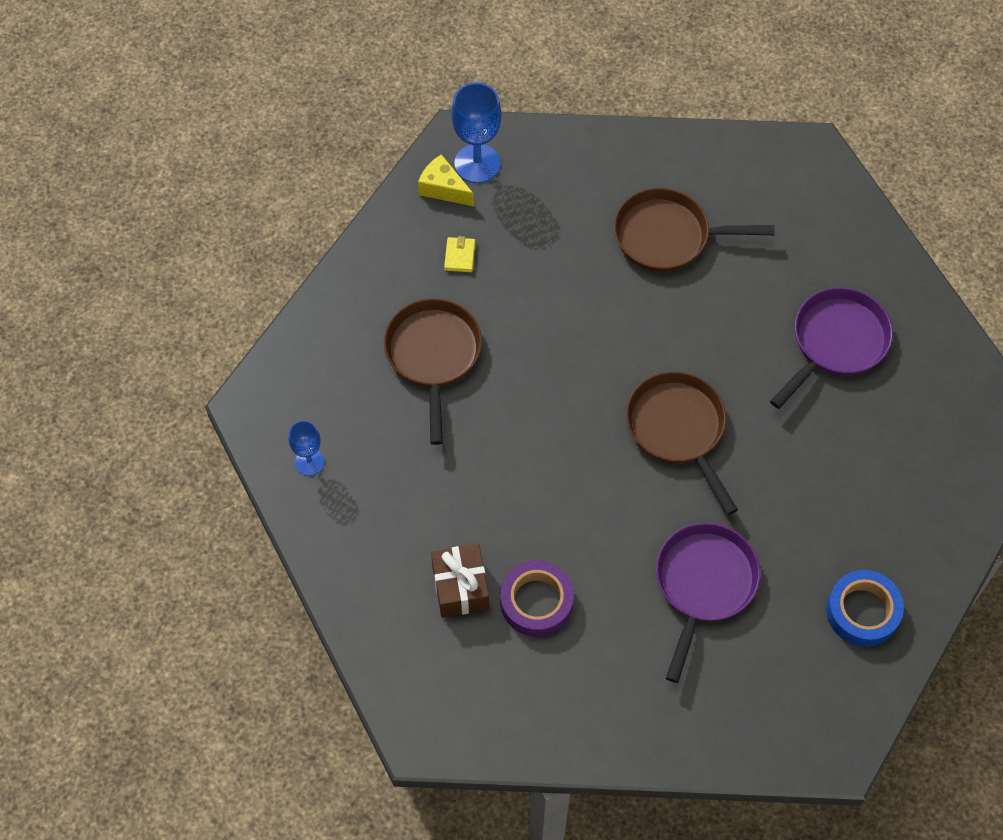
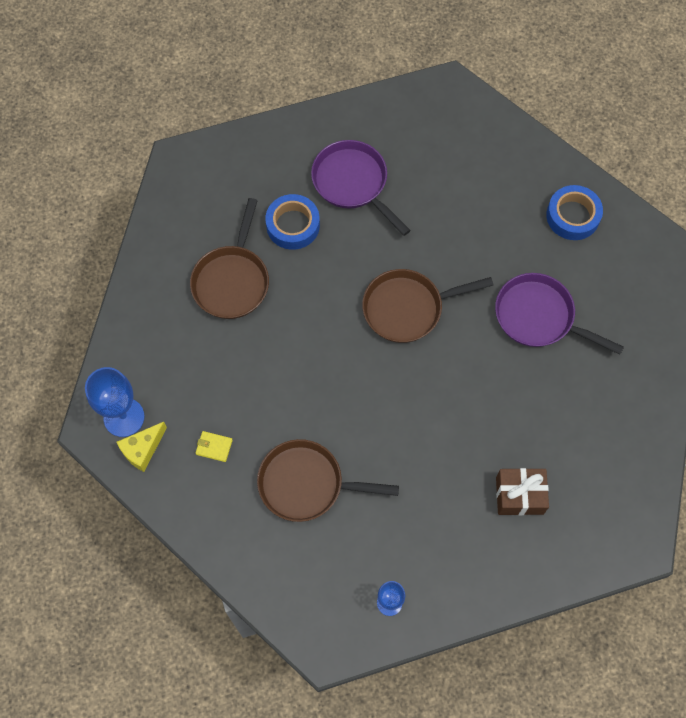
camera: 80 degrees left, 5 degrees up
purple tape [500,560,574,637] -> none
none -> blue tape [265,194,320,250]

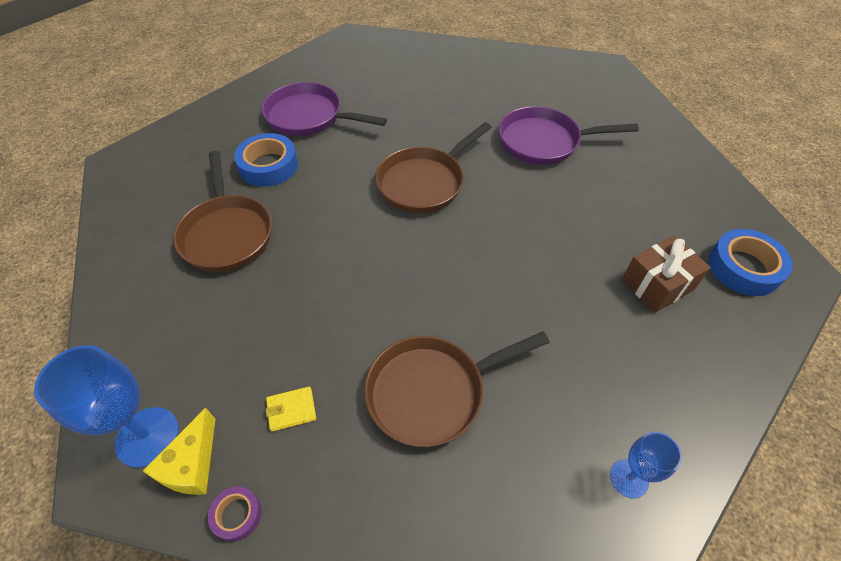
camera: 30 degrees left, 15 degrees down
blue tape [546,185,603,240] -> blue tape moved to [708,229,793,296]
none -> purple tape [208,487,261,542]

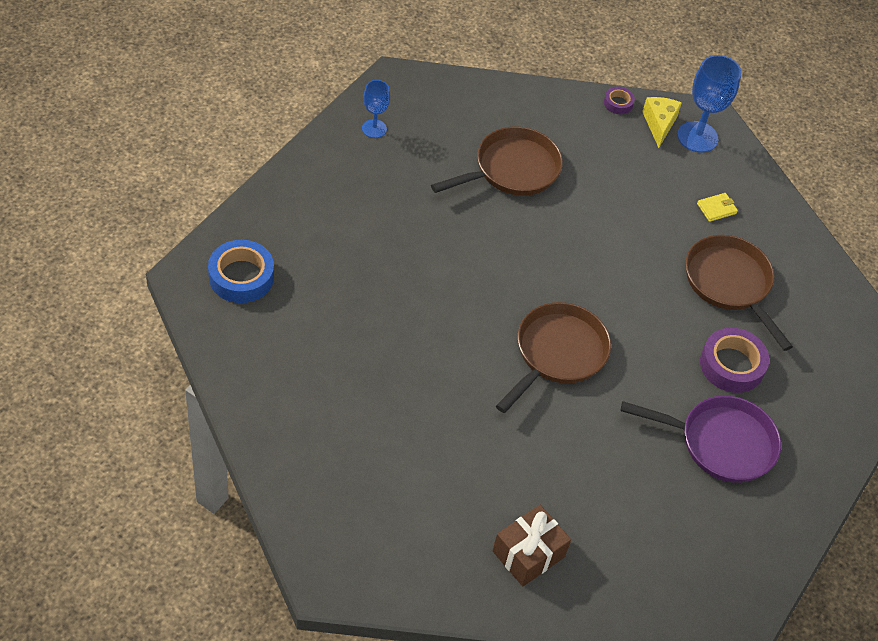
camera: 165 degrees right, 0 degrees up
blue tape [234,133,298,187] -> purple tape [700,328,769,393]
yellow wallet [266,387,316,432] -> yellow wallet moved to [697,193,738,222]
purple pan [499,106,639,165] -> none
brown gift [622,236,711,313] -> brown gift moved to [493,505,571,587]

